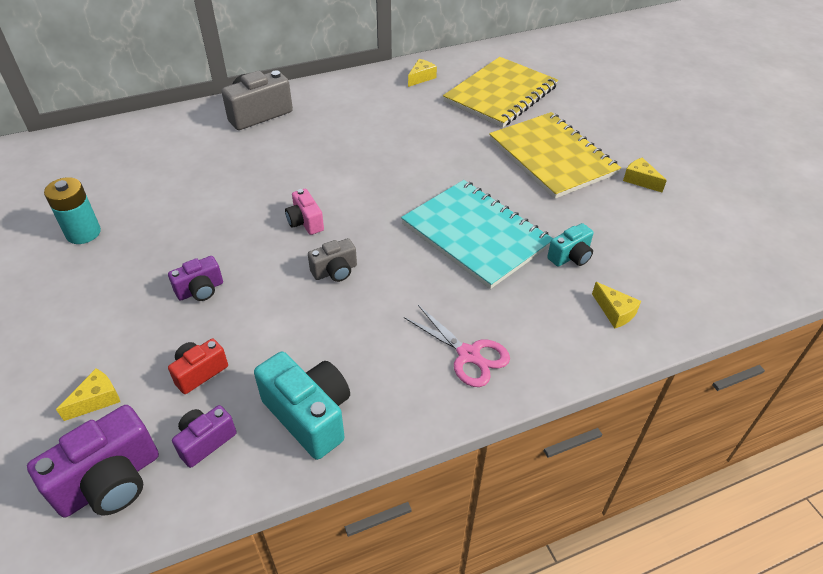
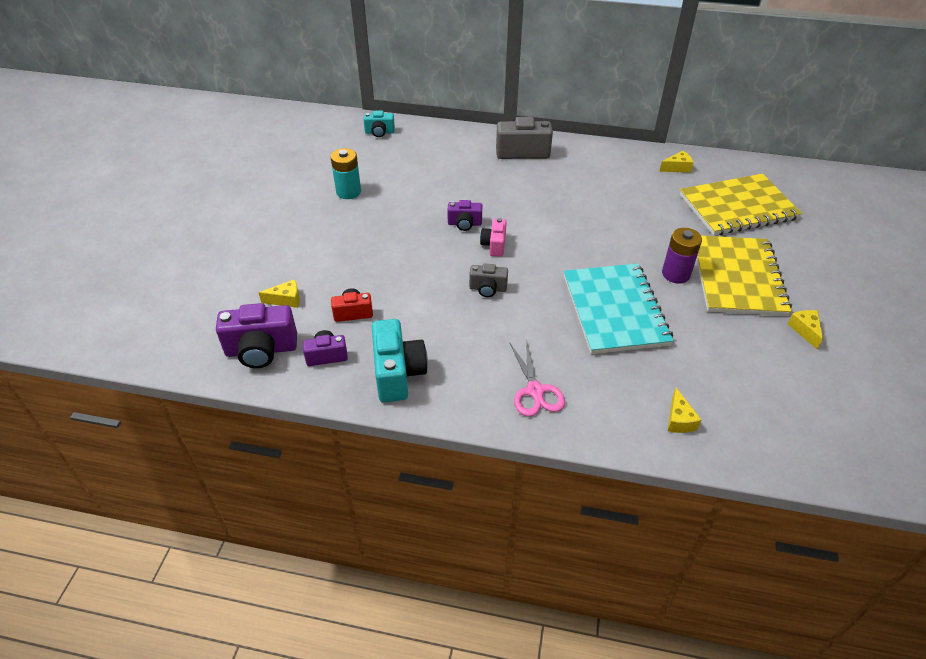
camera: 35 degrees right, 0 degrees up
purple camera [168,256,223,301] -> purple camera moved to [447,200,482,231]
turquoise camera [547,223,594,267] -> turquoise camera moved to [363,110,395,137]
none -> purple battery [662,228,702,283]

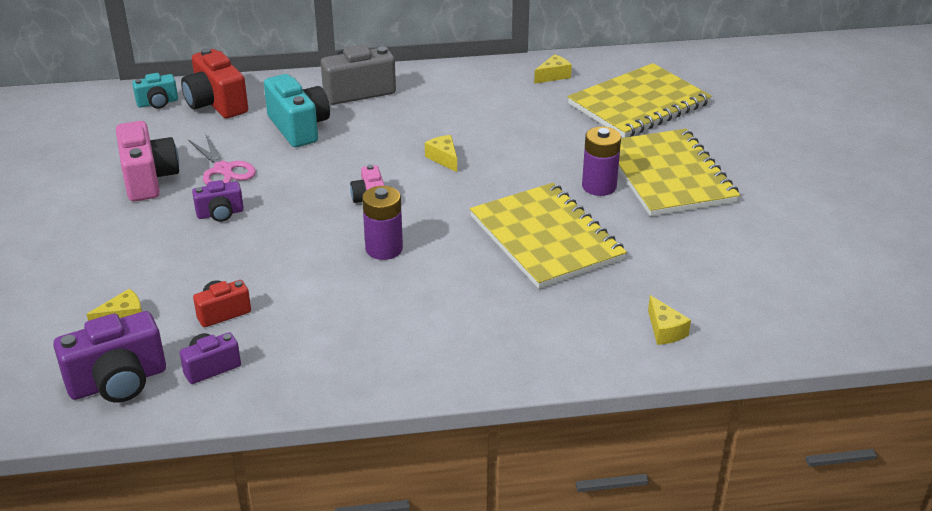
camera: 20 degrees left, 10 degrees down
turquoise battery [331,148,361,199] -> pink camera [116,121,179,201]
turquoise camera [372,319,428,402] -> turquoise camera moved to [264,74,330,147]
purple camera [447,200,482,231] -> purple camera moved to [192,180,244,222]
grey camera [469,264,508,297] -> purple battery [362,186,403,260]
pink scissors [510,339,565,417] -> pink scissors moved to [188,133,256,185]
turquoise notebook [564,263,674,354] -> yellow notebook [470,183,627,289]
yellow cheese [787,310,823,349] -> yellow cheese moved to [425,135,457,172]
none -> red camera [181,48,248,118]

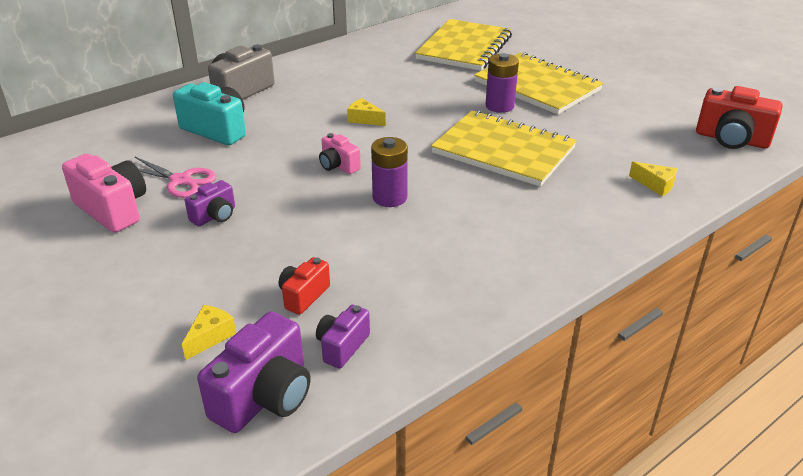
camera: 30 degrees left, 0 degrees up
turquoise camera [132,73,178,109] -> none
red camera [181,48,248,118] -> red camera moved to [696,86,782,149]
yellow cheese [534,54,572,84] -> none

